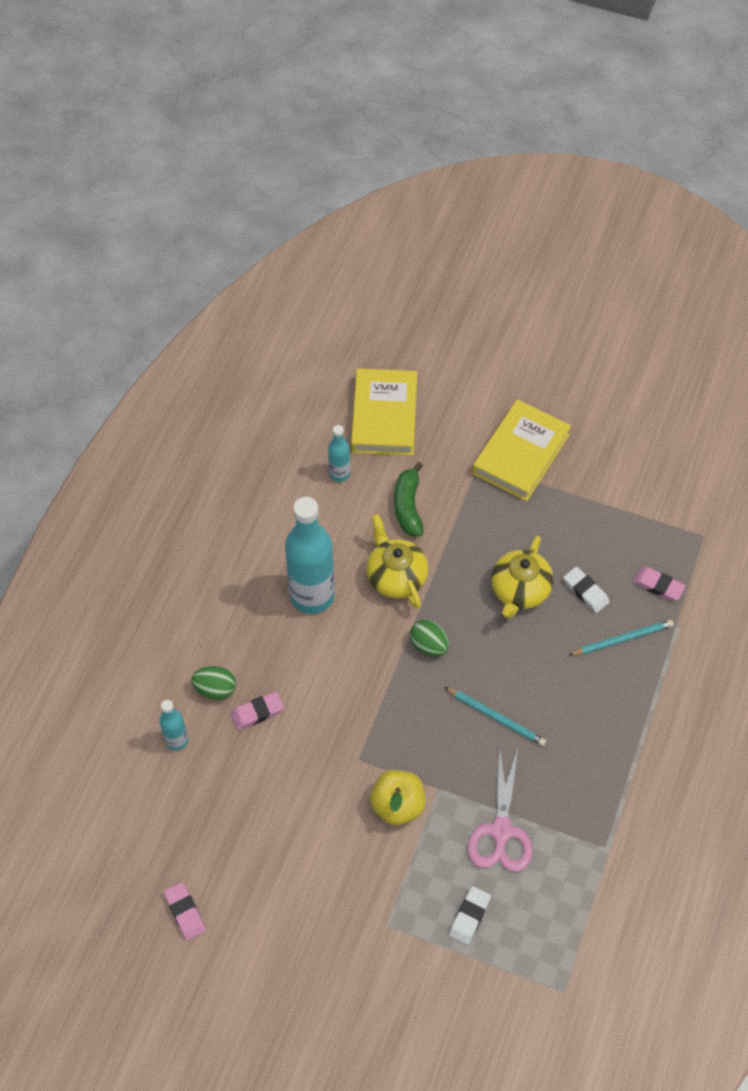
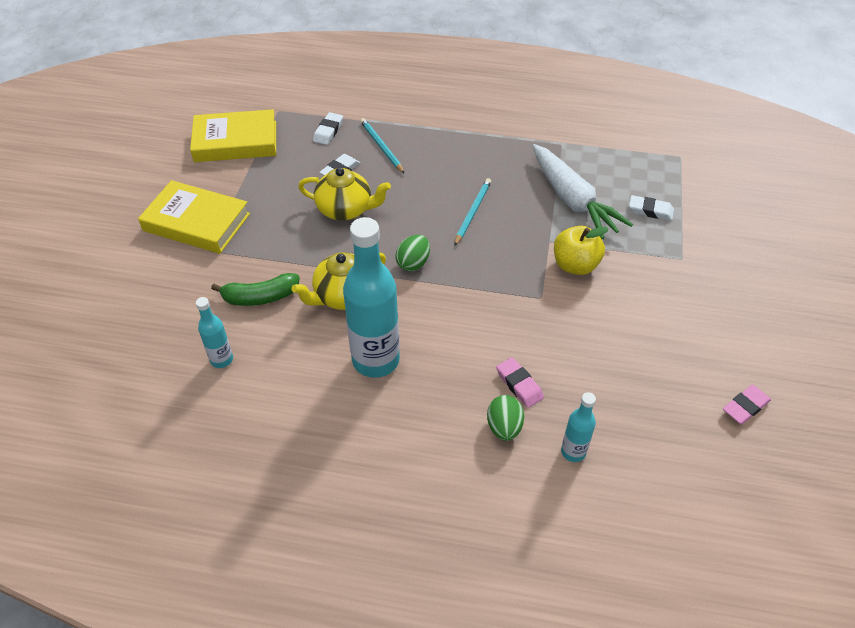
camera: 100 degrees left, 10 degrees down
yellow book [351,368,417,456] -> yellow book moved to [190,109,276,162]
pink scissors [468,745,532,872] -> white carrot [532,144,633,239]
pink eraser [633,567,686,601] -> white eraser [313,112,343,145]

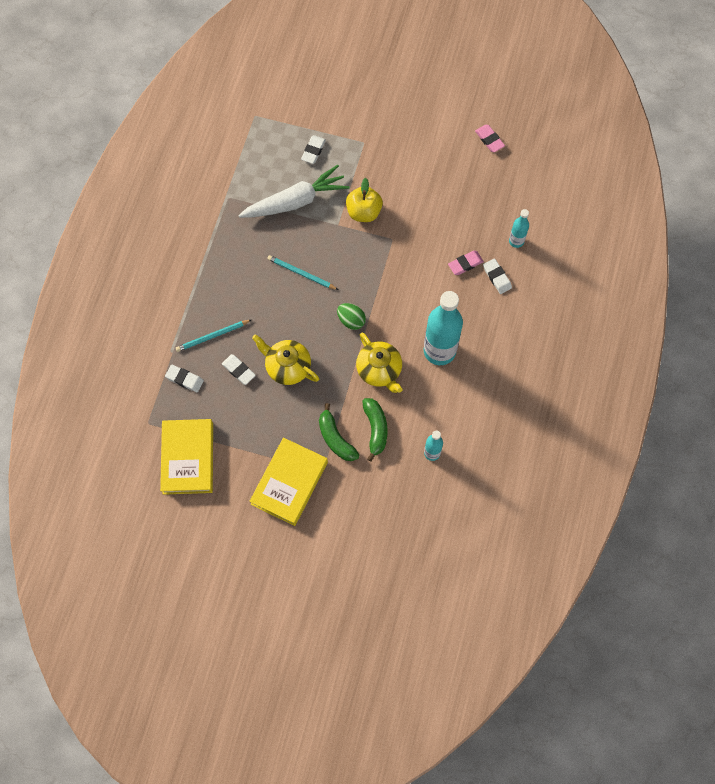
camera: 85 degrees left, 20 degrees up
yellow teapot [298,167,391,221] -> yellow teapot turned 75 degrees counterclockwise [252,334,319,385]
green egg [487,395,524,441] -> white eraser [483,258,512,294]
none -> green banana [319,403,359,461]

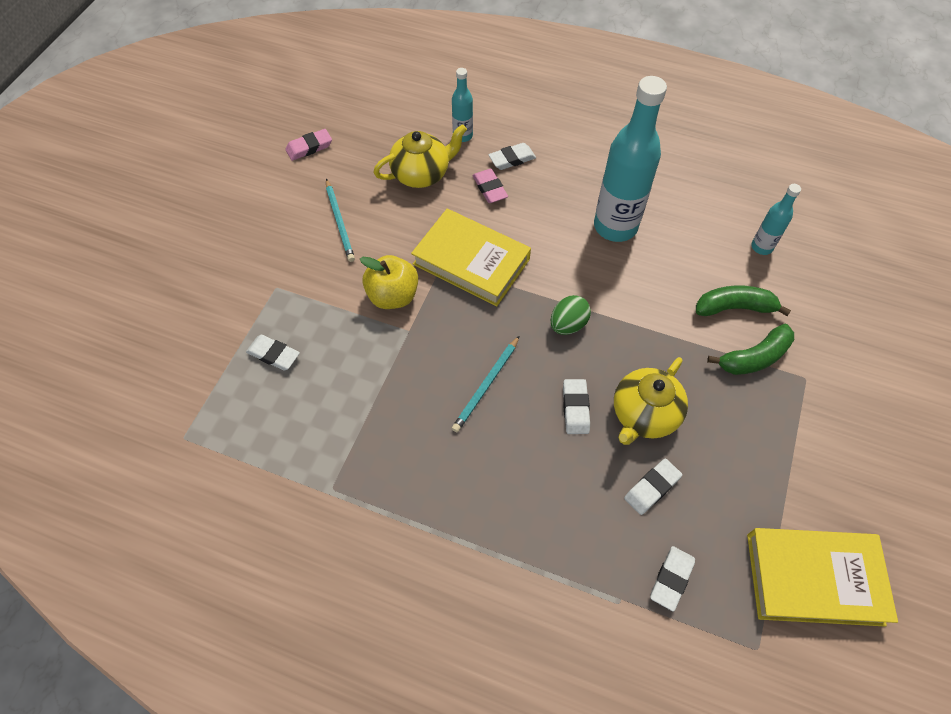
camera: 85 degrees left, 10 degrees down
turquoise pencil [176,320,251,352] -> turquoise pencil moved to [326,179,355,262]
white carrot [238,165,349,218] -> none
yellow book [249,438,328,526] -> yellow book moved to [411,209,531,307]
yellow teapot [356,333,402,393] -> yellow teapot moved to [373,124,467,188]
none -> white eraser [563,379,590,434]

